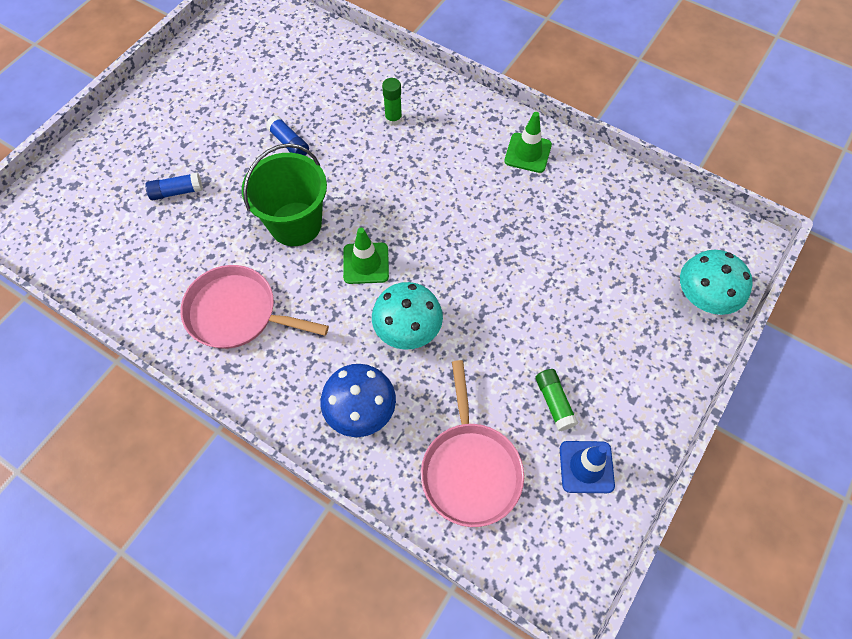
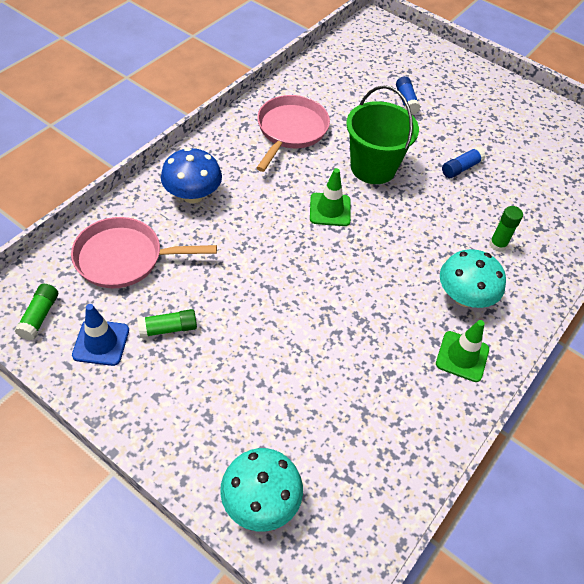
camera: 90 degrees right, 10 degrees down
turquoise mushroom [372,282,443,350] -> turquoise mushroom moved to [440,249,506,308]
none -> green glue stick [14,284,58,340]

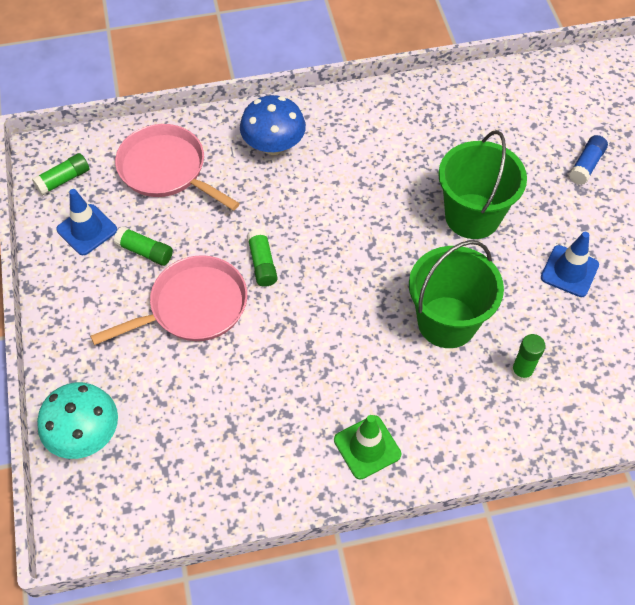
camera: 45 degrees right, 5 degrees up
pink pan [256,95,330,172] -> pink pan moved to [90,255,247,345]
green traffic cone [310,168,351,226] -> none
turquoise mushroom [440,249,506,308] -> none
blue glue stick [442,147,486,178] -> blue traffic cone [541,232,599,297]
none -> green glue stick [247,229,278,287]
none -> green bucket [409,240,504,348]

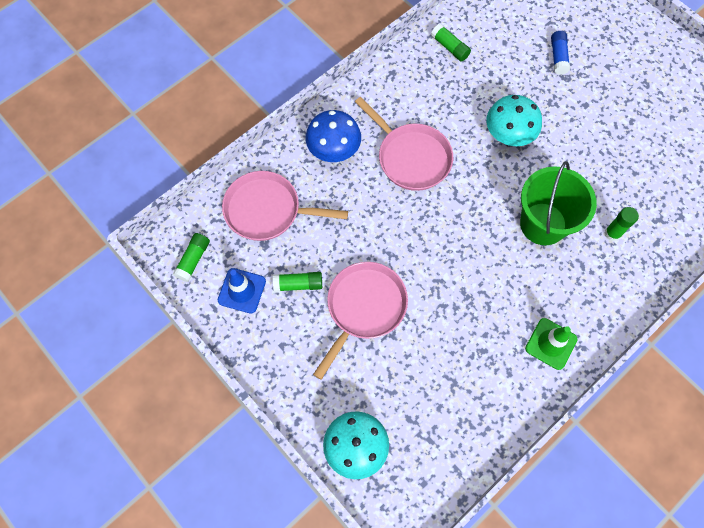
camera: 30 degrees left, 10 degrees up
green glue stick [247,229,278,287] -> green glue stick moved to [431,24,471,61]
green bucket [438,130,527,239] -> turquoise mushroom [486,95,542,146]
blue traffic cone [541,232,599,297] -> none
none -> pink pan [355,97,453,191]

